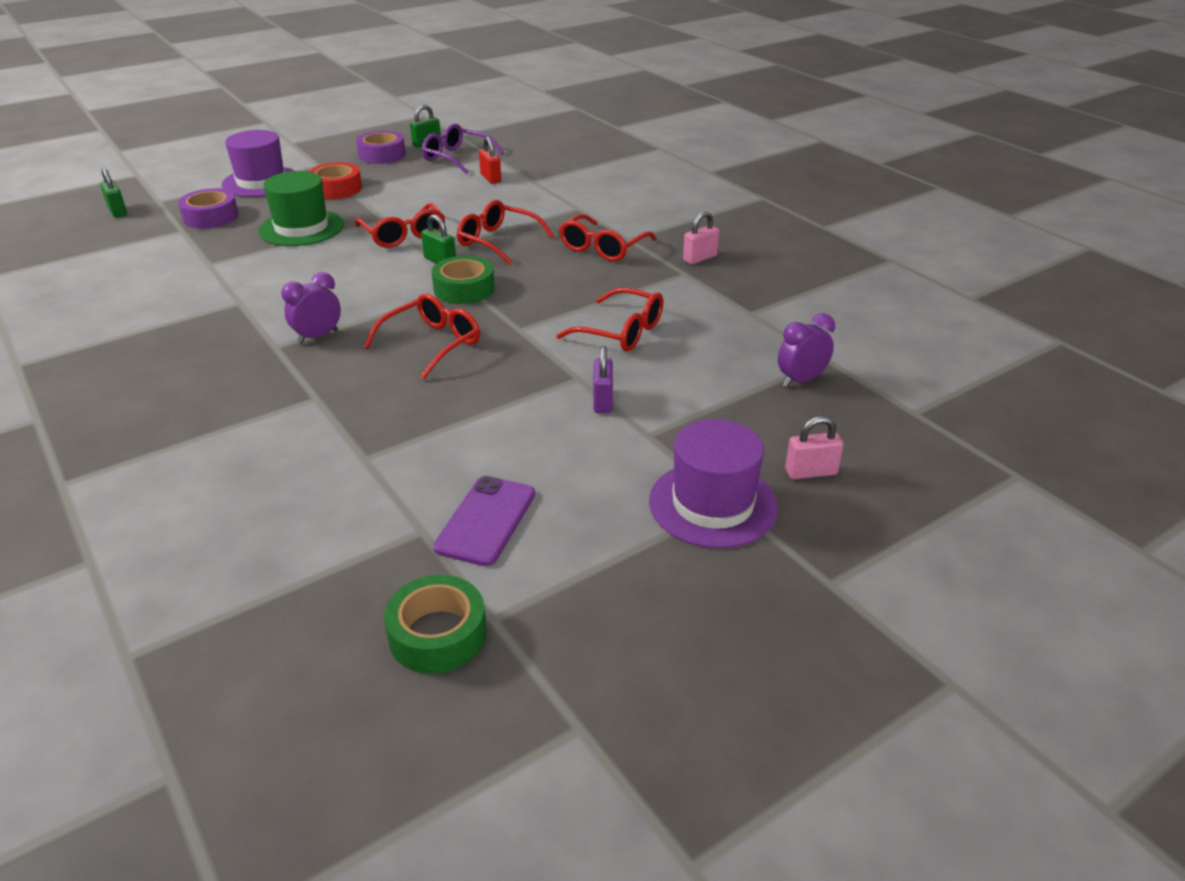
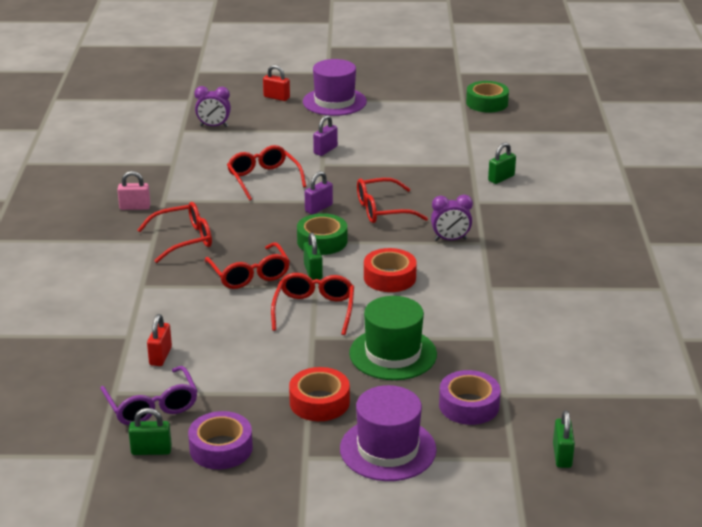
camera: 145 degrees left, 5 degrees down
purple phone [433,476,535,566] -> none
pink padlock [785,416,844,479] -> red padlock [263,65,290,101]
none -> purple padlock [305,171,333,214]
none -> red tape [364,248,417,292]
none -> green padlock [488,142,516,184]

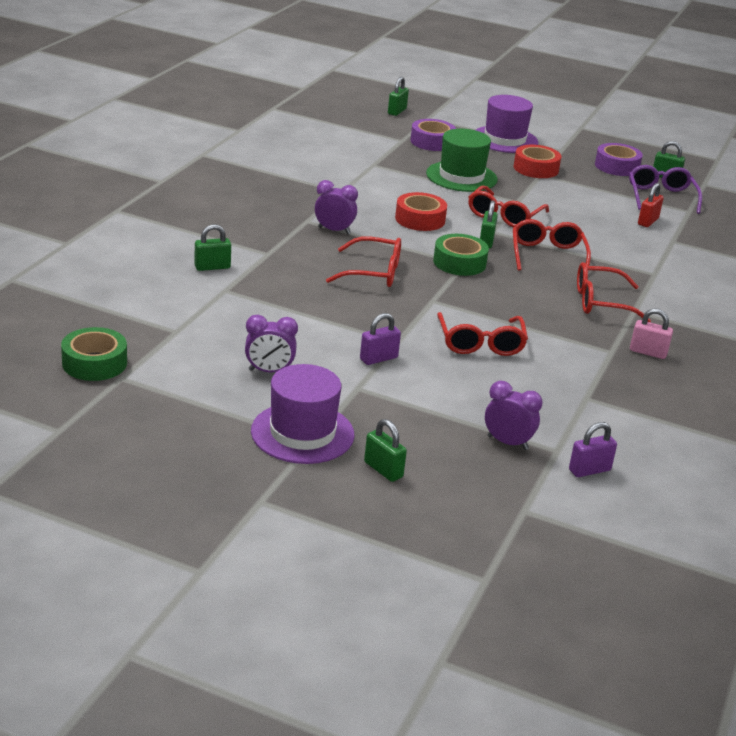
camera: 160 degrees left, 0 degrees up
red padlock [263,65,290,101] -> green padlock [364,419,407,482]
purple padlock [305,171,333,214] -> purple padlock moved to [569,422,617,477]
none -> purple clock [245,315,298,372]

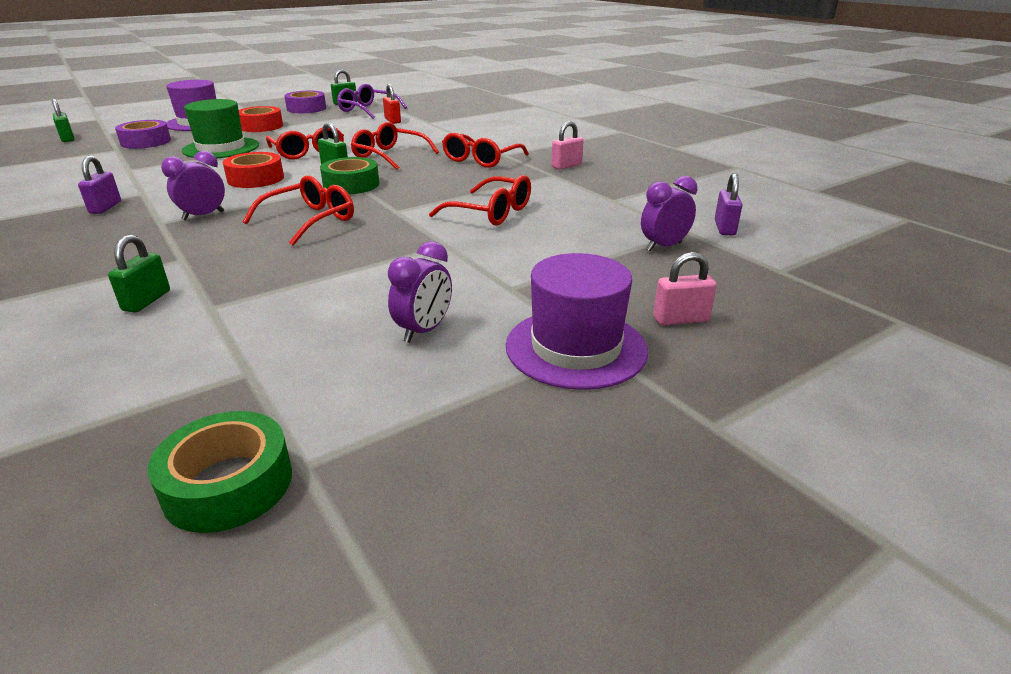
camera: 55 degrees left, 0 degrees up
purple padlock [360,313,401,365] -> purple padlock moved to [78,156,121,214]
green padlock [364,419,407,482] -> pink padlock [653,252,717,325]

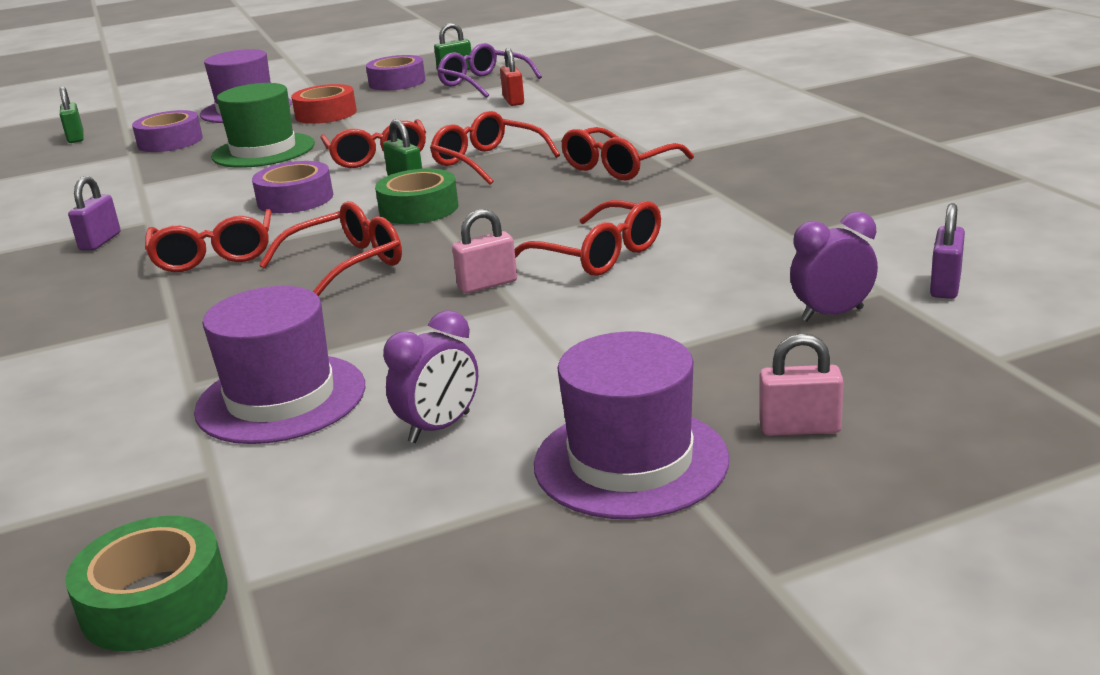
camera: 15 degrees right, 5 degrees down
green padlock [108,235,170,313] -> none
purple clock [161,151,225,221] -> red glasses [145,209,272,272]
red tape [223,152,284,188] -> purple tape [252,161,333,213]
pink padlock [551,121,584,170] -> pink padlock moved to [452,209,517,293]
none -> purple hat [194,286,365,444]

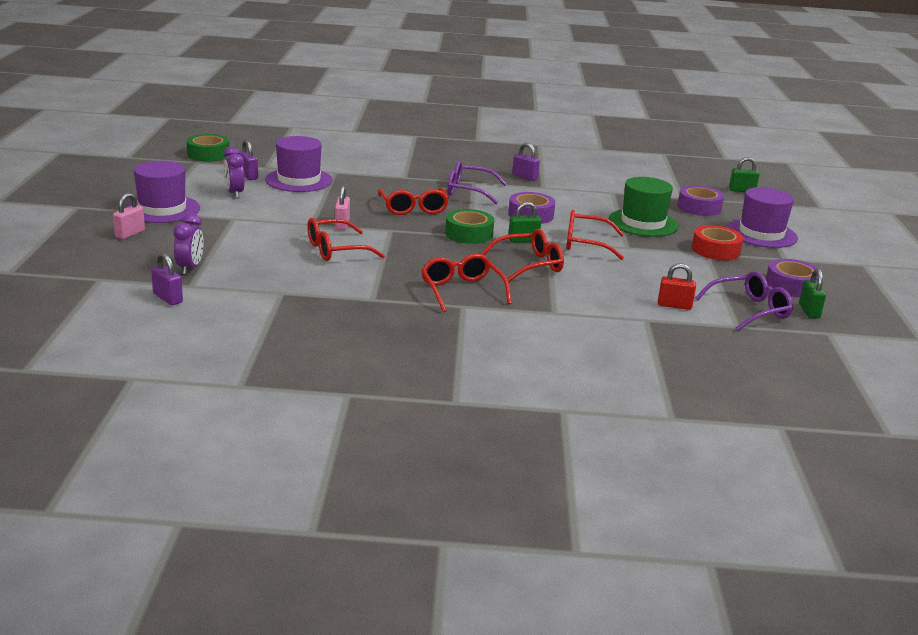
camera: 110 degrees right, 0 degrees up
red glasses [145,209,272,272] -> purple glasses [448,160,507,204]
none -> purple padlock [239,140,258,180]

